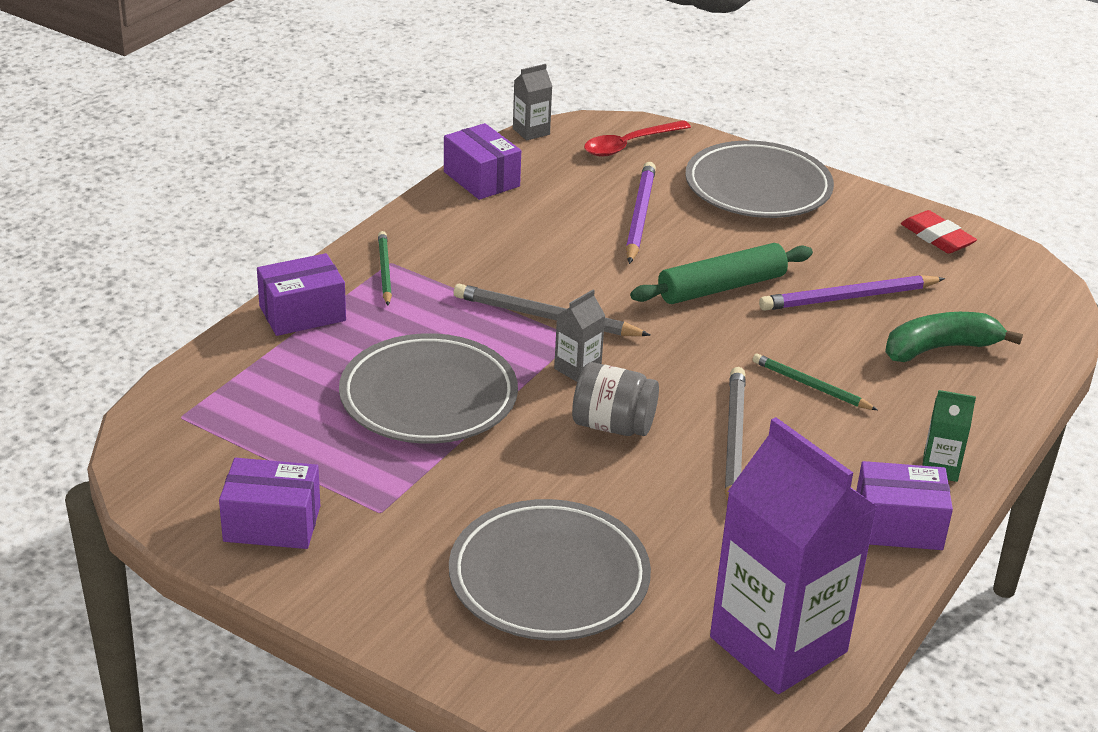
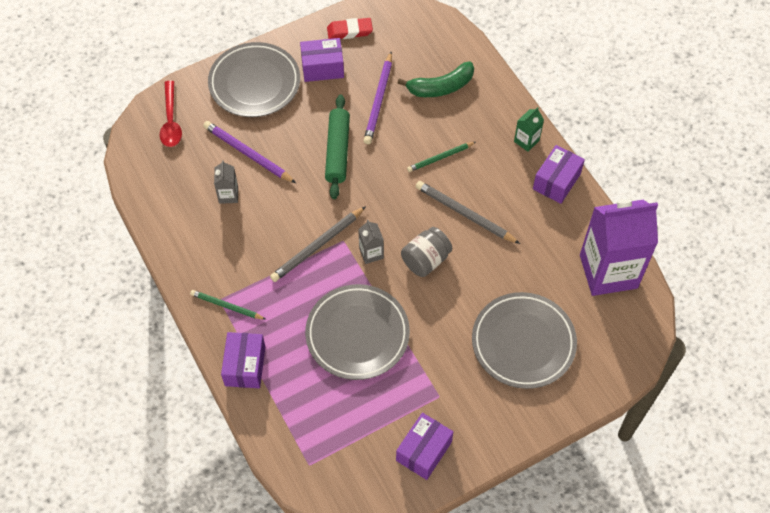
camera: 60 degrees left, 25 degrees up
purple box [444,123,521,200] -> purple box moved to [300,38,344,82]
grey carton [513,64,552,141] -> grey carton moved to [214,160,238,204]
green banana [885,312,1023,362] -> green banana turned 120 degrees counterclockwise [398,61,474,97]

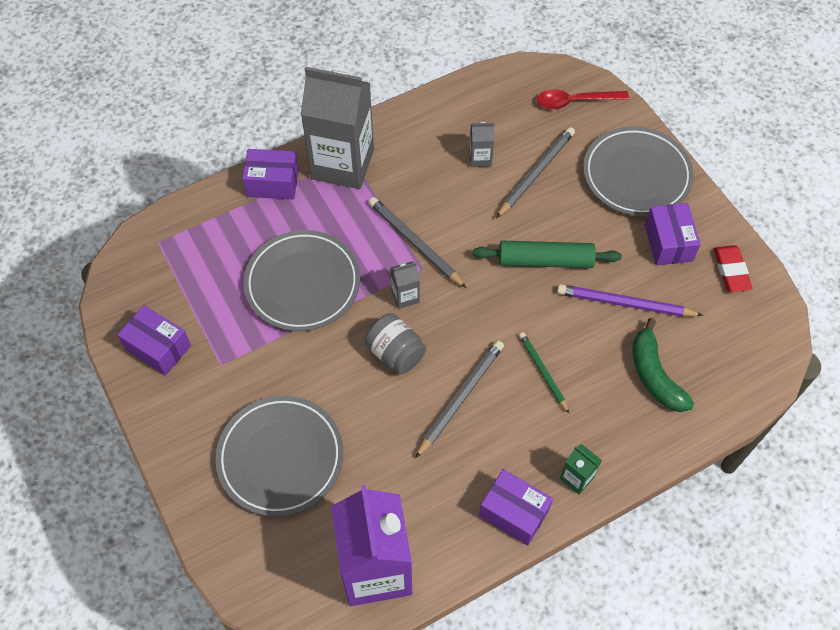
camera: 90 degrees right, 0 degrees up
green pencil [190,290,266,320] -> grey carton [301,67,374,189]
purple pencil [203,121,296,183] -> grey pencil [496,127,575,218]

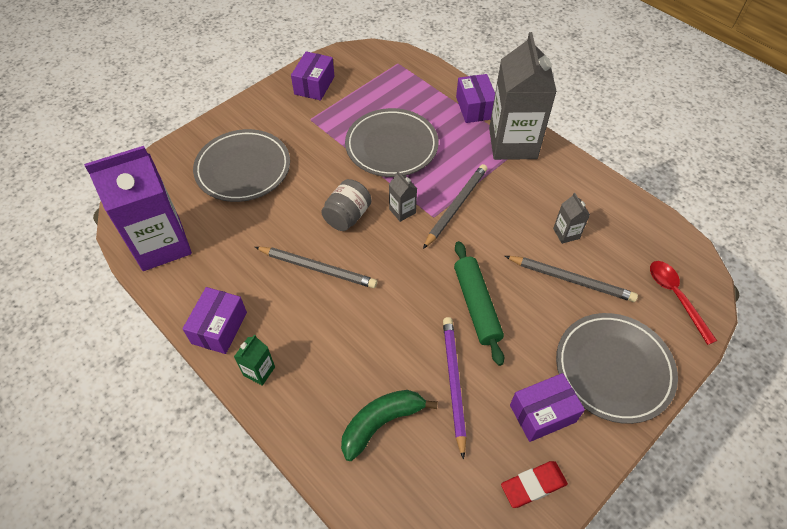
camera: 75 degrees right, 5 degrees down
green pencil [519,332,570,414] -> none

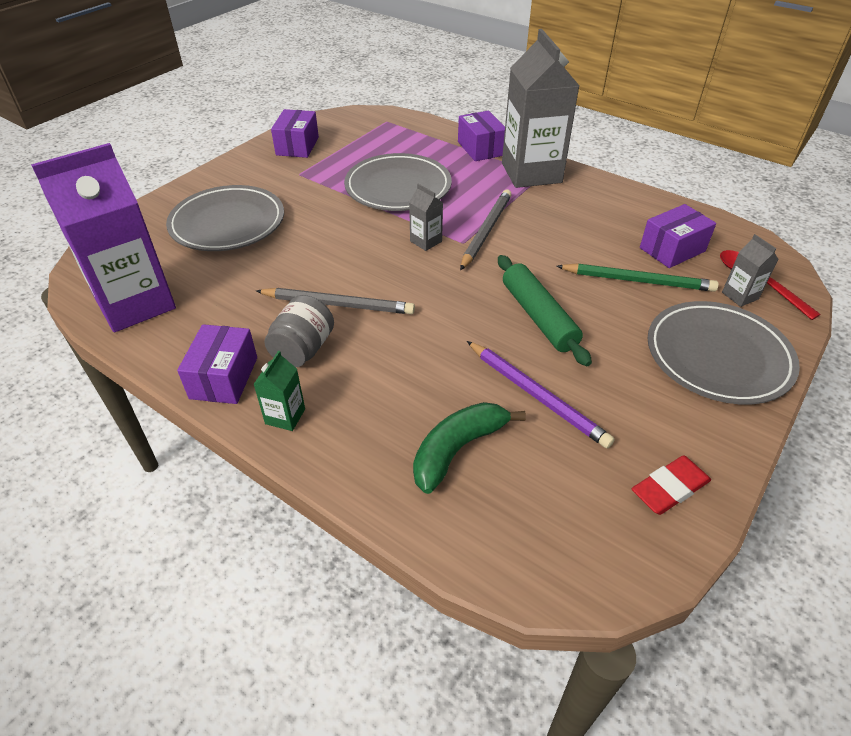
camera: 10 degrees left, 10 degrees down
grey jar [321,179,372,231] -> grey jar moved to [264,295,334,367]
purple pencil [443,317,466,460] -> purple pencil turned 150 degrees clockwise [467,341,615,448]
grey pencil [505,256,638,302] -> green pencil [556,263,719,292]
purple box [510,373,585,442] -> purple box moved to [640,204,716,268]
grey carton [553,193,590,244] -> grey carton moved to [722,234,779,307]

